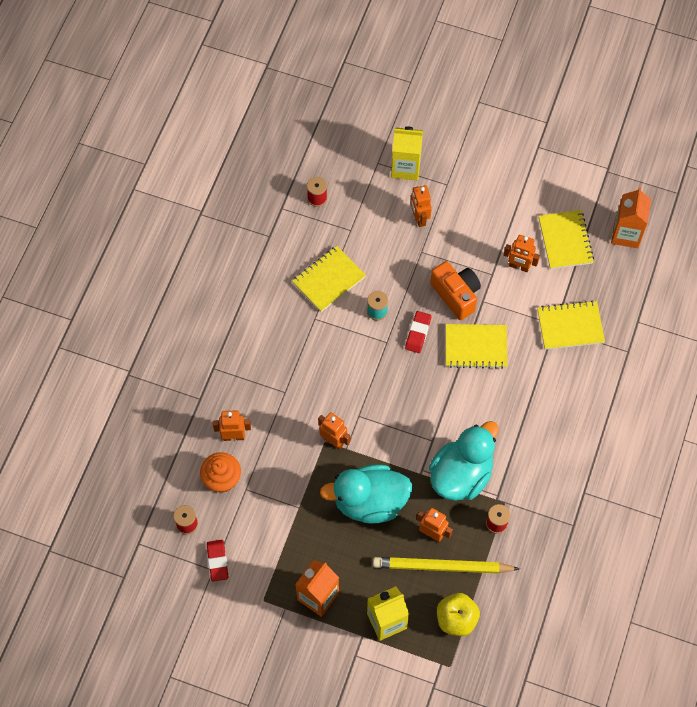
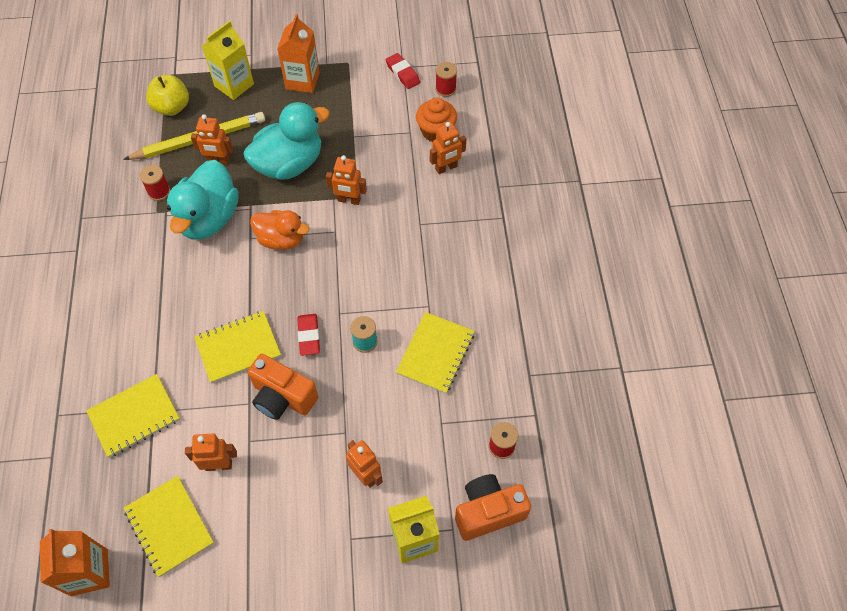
camera: 155 degrees right, 5 degrees down
none -> orange duck [250,210,309,250]
none -> orange camera [455,474,531,541]

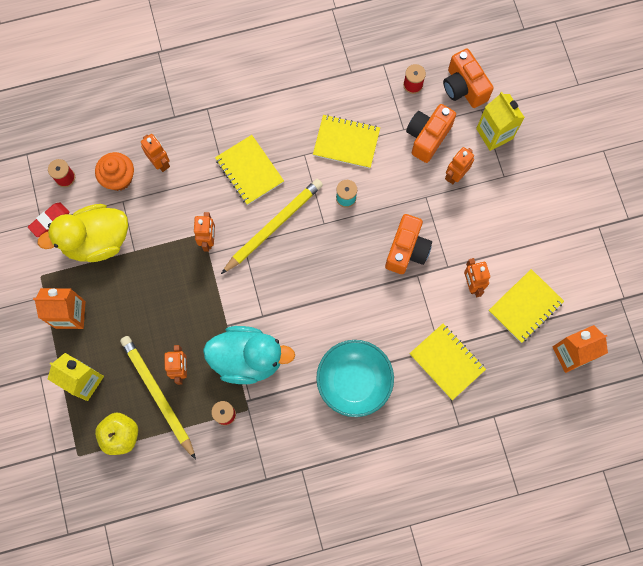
camera: 100 degrees left, 15 degrees up
yellow notebook [194,311,281,383] -> yellow notebook moved to [215,135,284,205]
turquoise duck [244,102,330,180] -> none
orange duck [250,210,309,250] -> none
red eraser [297,314,320,356] -> none
none -> yellow duck [38,204,128,262]
none -> yellow pencil [221,179,323,274]
none -> turquoise bowl [316,340,394,417]
none -> orange camera [406,104,456,163]

